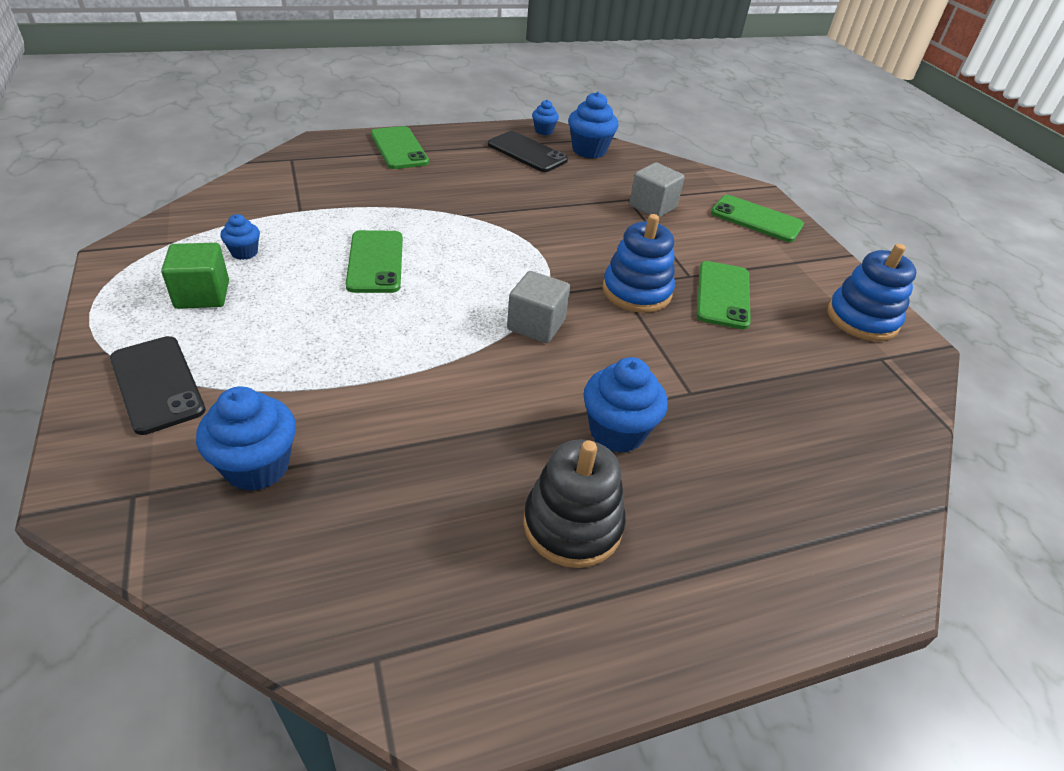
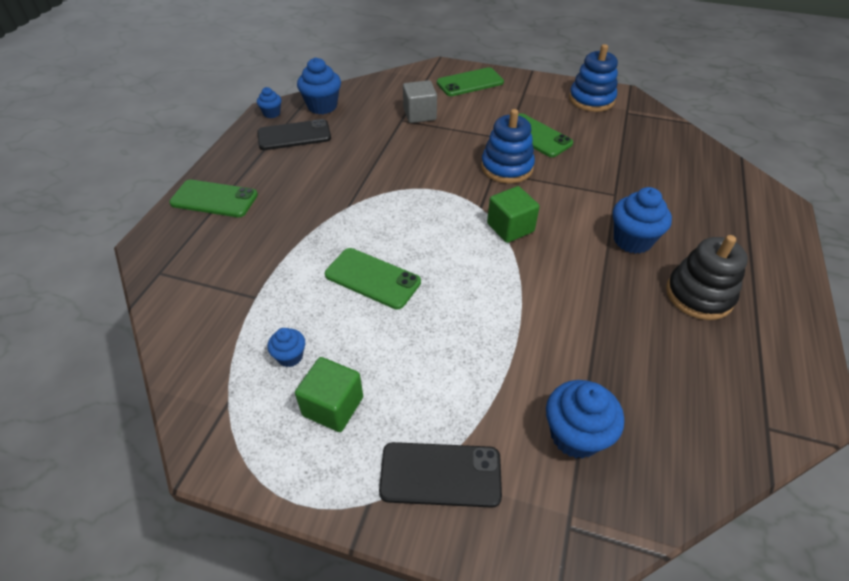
camera: 50 degrees left, 5 degrees up
grey cube [507,271,570,343] -> green cube [487,186,540,243]

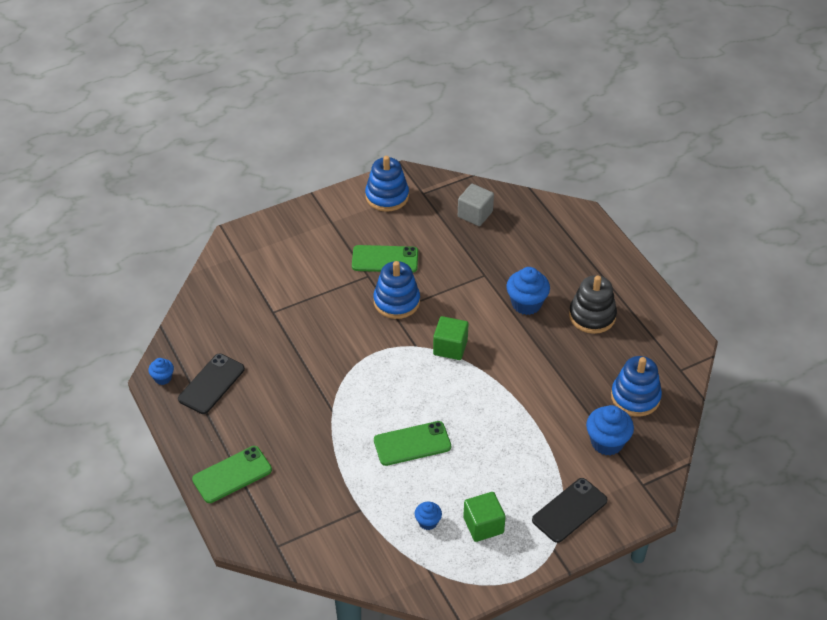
camera: 45 degrees left, 0 degrees up
blue cupcake [297,57,341,114] -> none
grey cube [403,80,437,123] -> grey cube moved to [458,184,494,226]
green phone [437,67,504,96] -> none
none -> blue stacking toy [611,356,662,417]

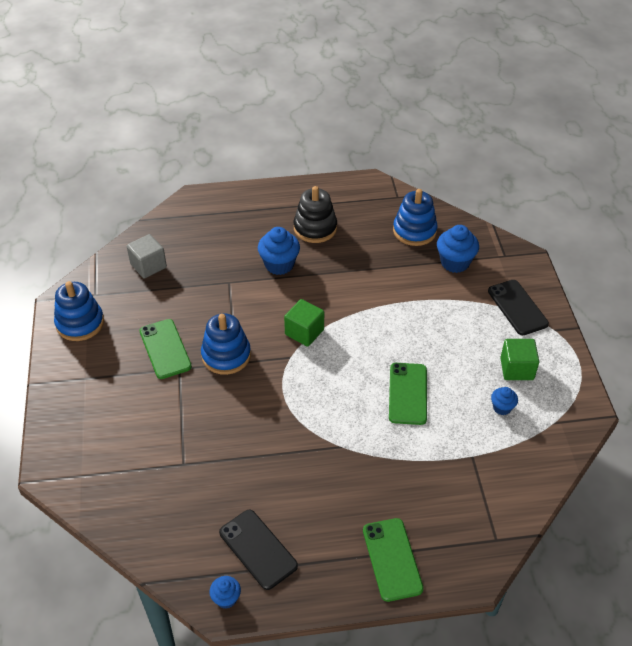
camera: 70 degrees left, 0 degrees up
green phone [352,245,418,273] -> green phone turned 45 degrees counterclockwise [140,319,192,379]

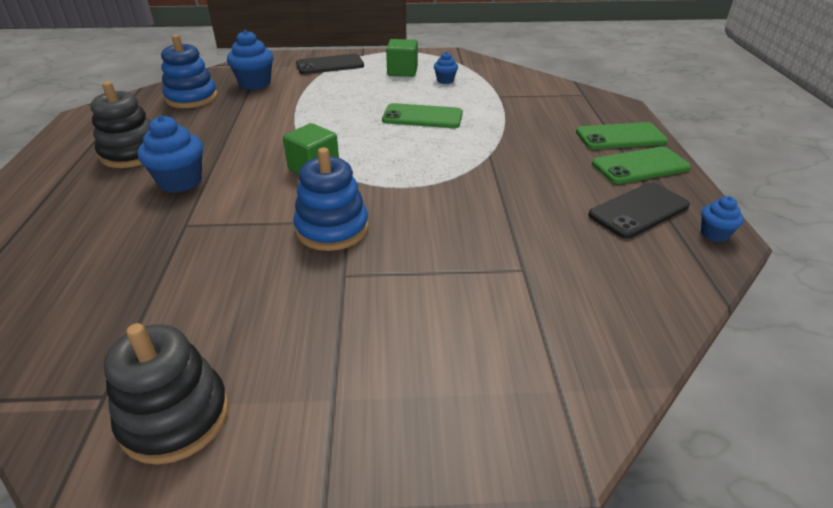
camera: 85 degrees left, 10 degrees down
blue stacking toy [54,281,104,341] -> black stacking toy [104,323,229,464]
grey cube [127,234,167,278] -> none
green phone [140,319,192,379] -> green phone moved to [592,146,691,184]

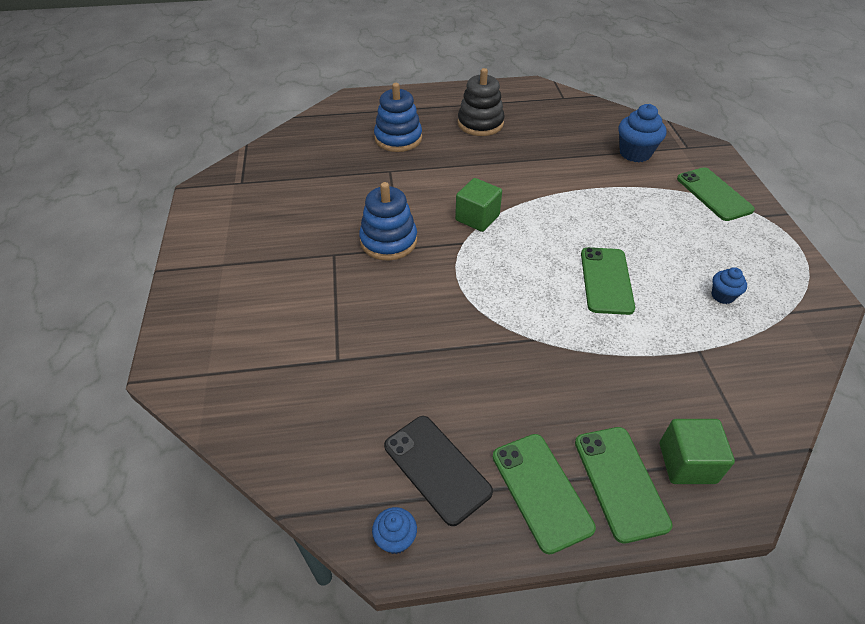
camera: 85 degrees right, 10 degrees up
black stacking toy [104,323,229,464] -> none
blue cupcake [137,115,203,193] -> none
blue stacking toy [161,34,218,108] -> blue stacking toy moved to [374,83,422,152]
black phone [296,54,364,74] -> green phone [677,167,755,221]
green cube [386,39,418,77] -> green cube moved to [660,419,735,484]

